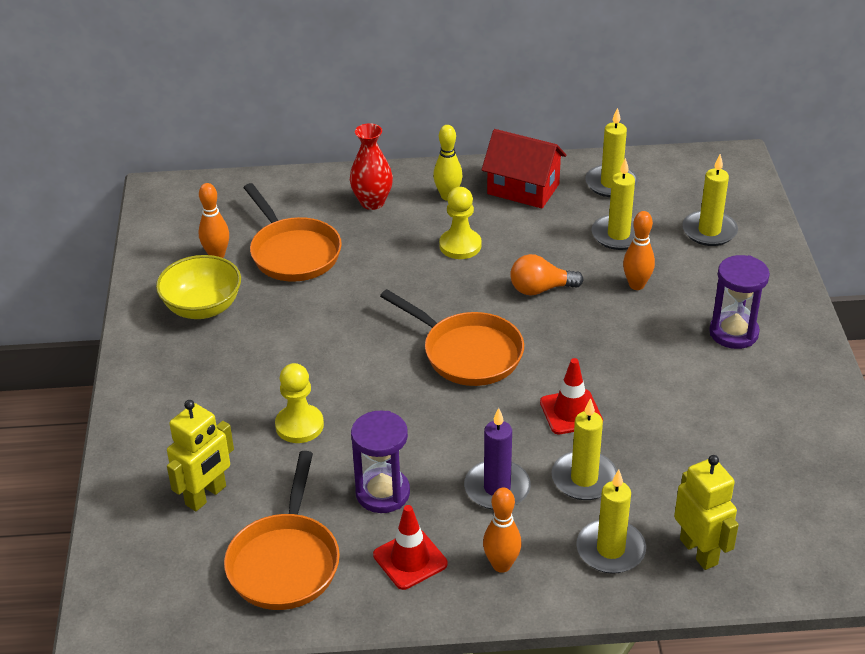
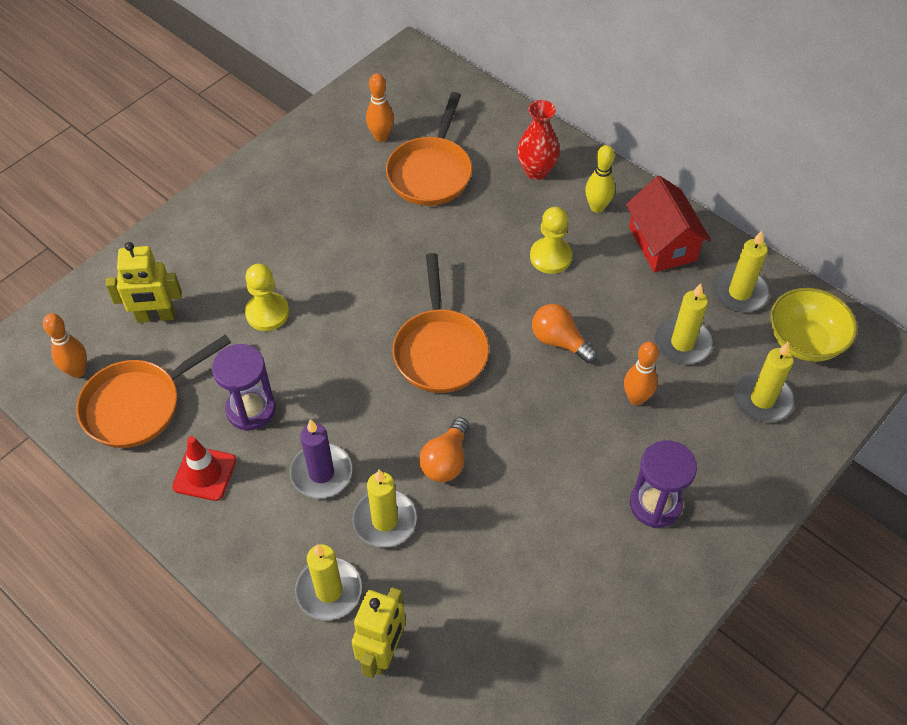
camera: 45 degrees right, 15 degrees up
yellow bowl [156,255,241,319] -> yellow bowl moved to [770,288,857,362]
orange bowling pin [483,488,522,573] -> orange bowling pin moved to [43,313,87,378]
red traffic cone [540,358,603,434] -> orange light bulb [419,417,469,482]

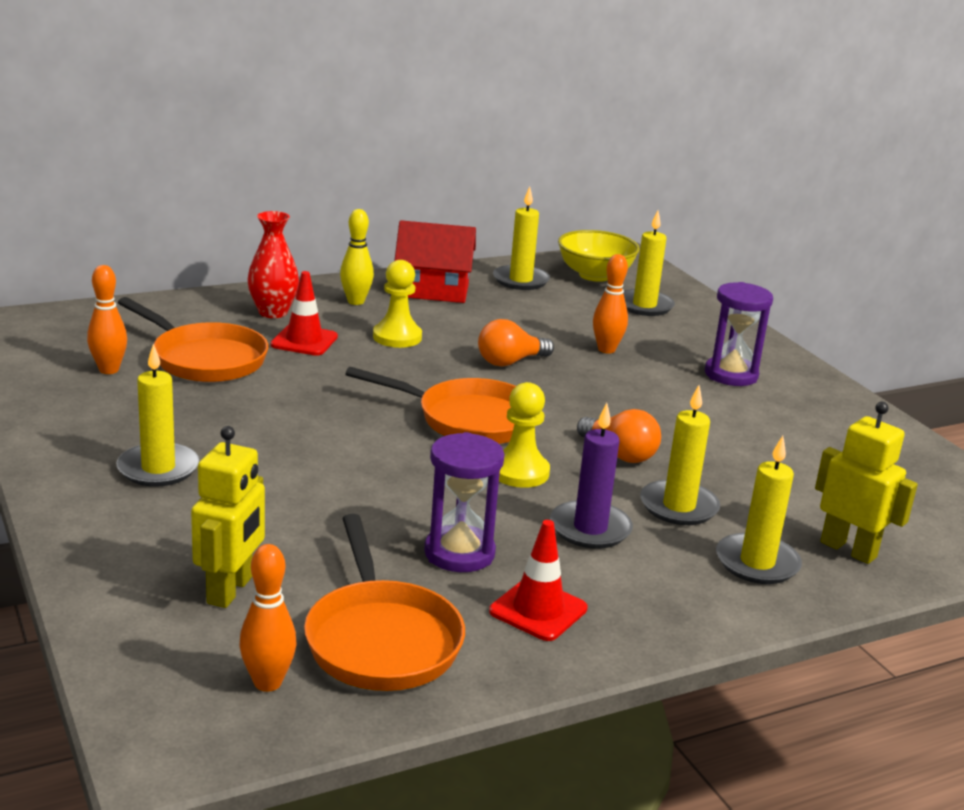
camera: 70 degrees left, 30 degrees down
yellow pawn [245,264,289,331] -> yellow pawn moved to [499,382,550,488]
yellow candle [654,283,713,364] -> yellow candle moved to [116,344,199,487]
none -> red traffic cone [270,271,338,356]

